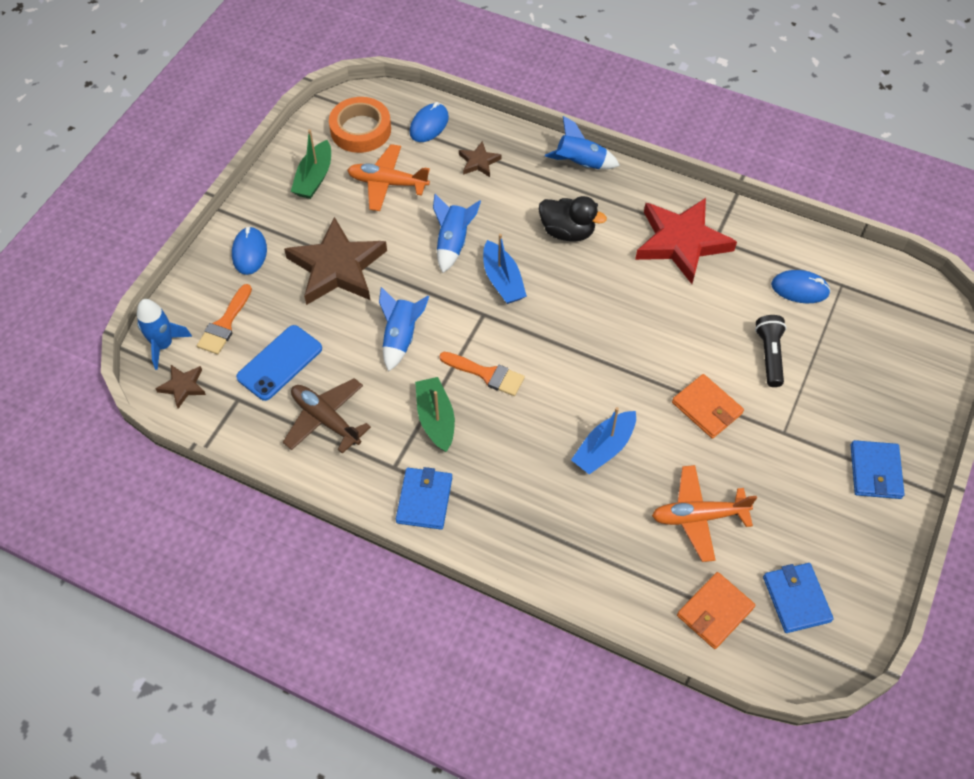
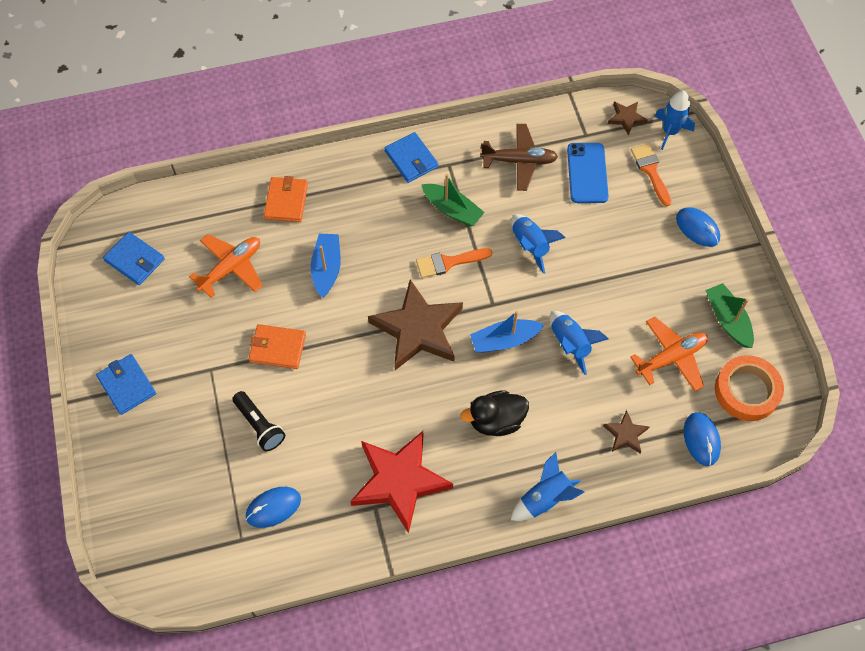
camera: 140 degrees right, 5 degrees up
brown star [284,217,387,305] -> brown star moved to [368,279,463,370]
blue boat [483,234,527,304] -> blue boat turned 45 degrees counterclockwise [470,311,544,353]
orange wallet [677,572,755,649] -> orange wallet moved to [264,176,308,222]

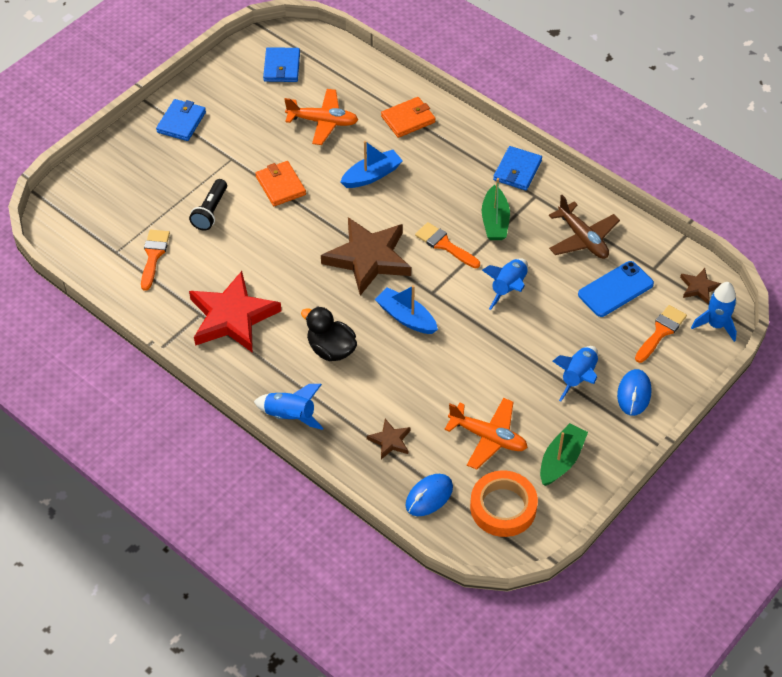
camera: 55 degrees right, 10 degrees down
blue mouse [246,487,301,528] -> orange brush [141,230,170,291]
blue rocket [550,311,609,375] -> blue rocket moved to [553,346,598,402]

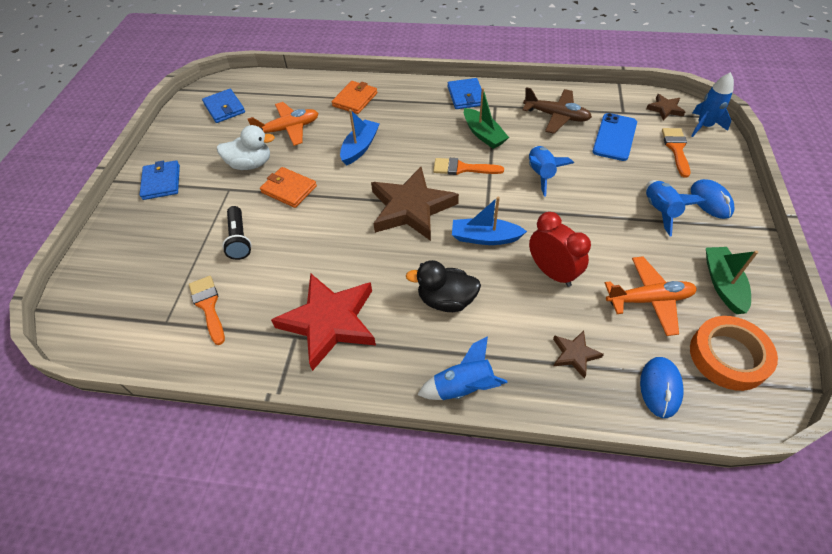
camera: 30 degrees left, 0 degrees up
none -> white duck [217,125,275,170]
none -> red clock [529,212,591,287]

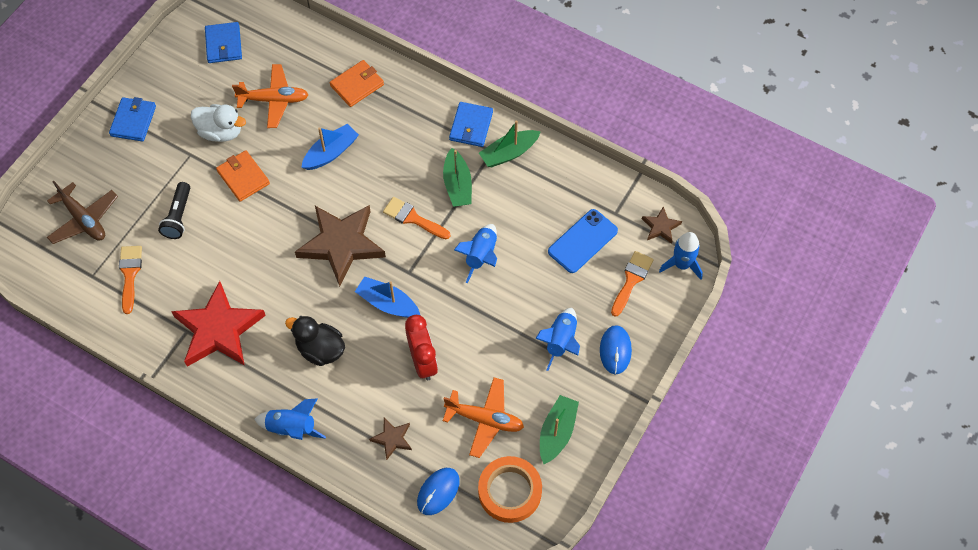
camera: 20 degrees right, 10 degrees up
brown plane [522,87,592,134] -> brown plane moved to [47,181,118,244]
none -> green boat [479,121,541,167]

